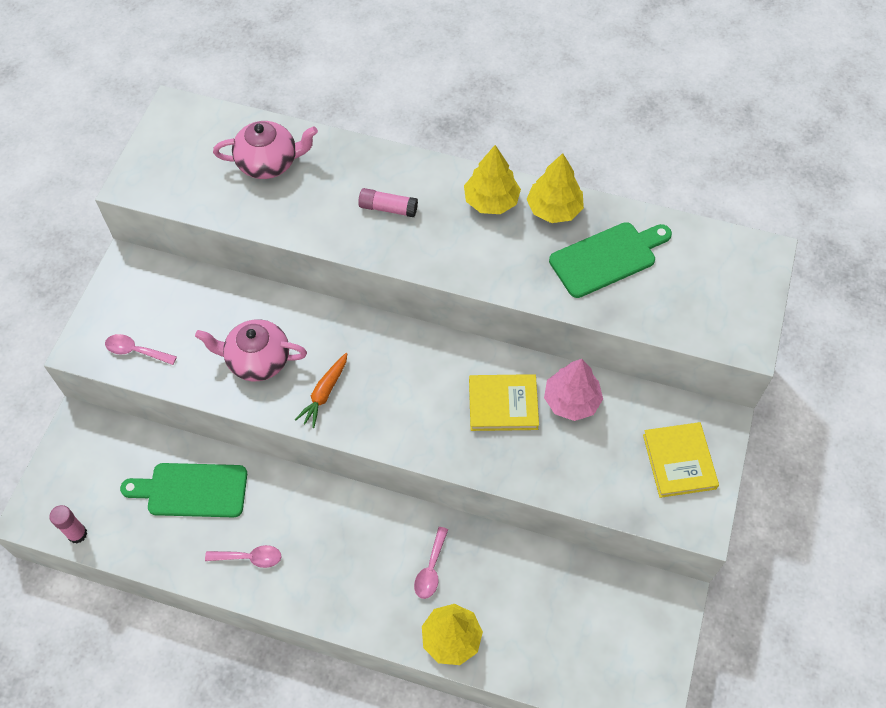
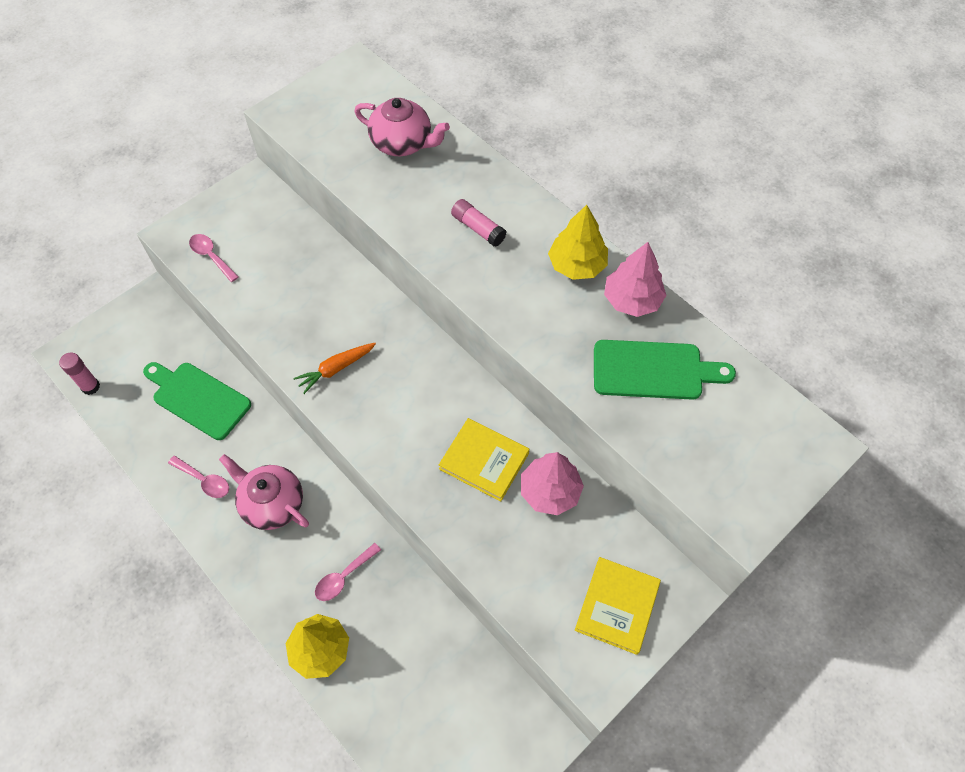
camera: 30 degrees right, 0 degrees up
pink teapot [195,319,307,381] -> pink teapot moved to [219,454,309,530]
yellow tree [527,153,584,223] -> pink tree [604,242,667,317]

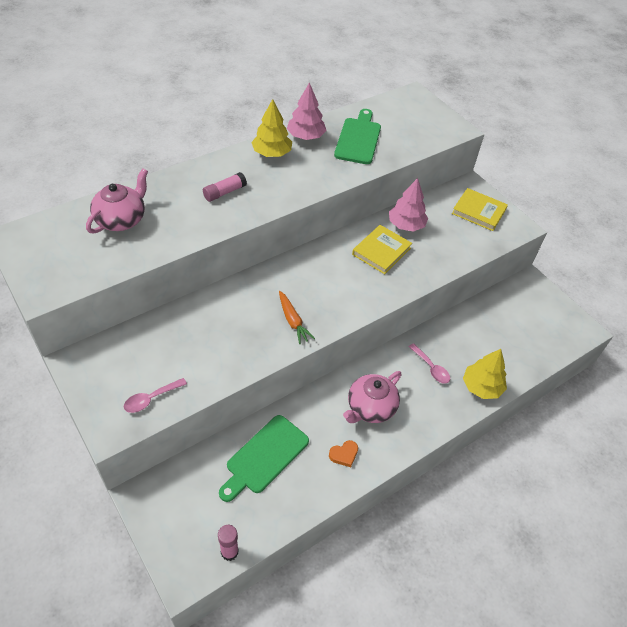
camera: 85 degrees left, 10 degrees down
pink spoon [168,456,229,498] -> orange heart [329,440,358,467]

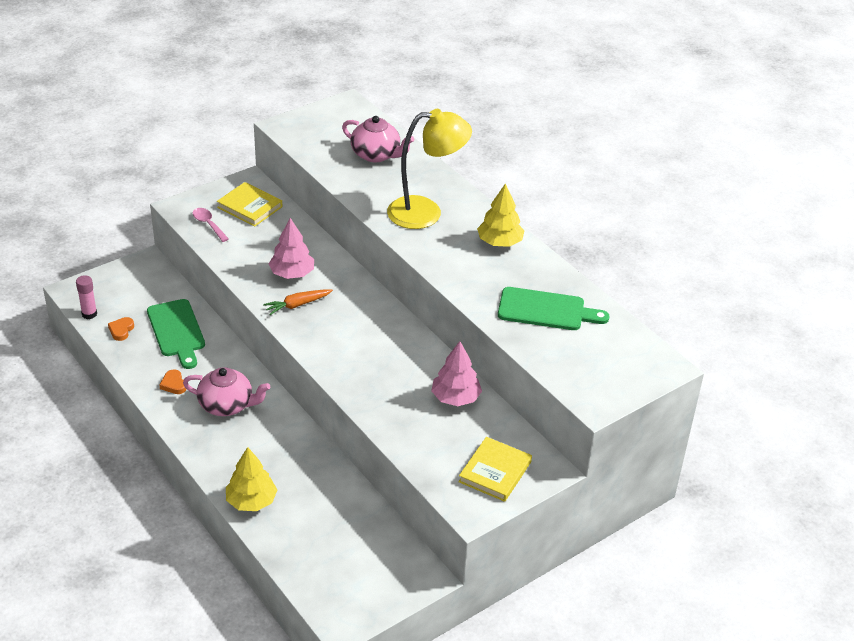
camera: 90 degrees right, 10 degrees down
pink glue stick [203,172,247,202] -> yellow lamp [387,109,472,229]
green cutting board [219,415,309,502] -> green cutting board turned 150 degrees counterclockwise [147,299,205,369]
pink tree [287,82,327,140] -> pink tree moved to [269,218,314,279]
pink teapot [343,371,401,423] -> pink teapot turned 150 degrees clockwise [183,367,271,416]
yellow book [352,225,412,274] -> yellow book moved to [217,182,282,227]
pink spoon [409,343,450,384] -> none
none -> orange heart [108,317,134,341]

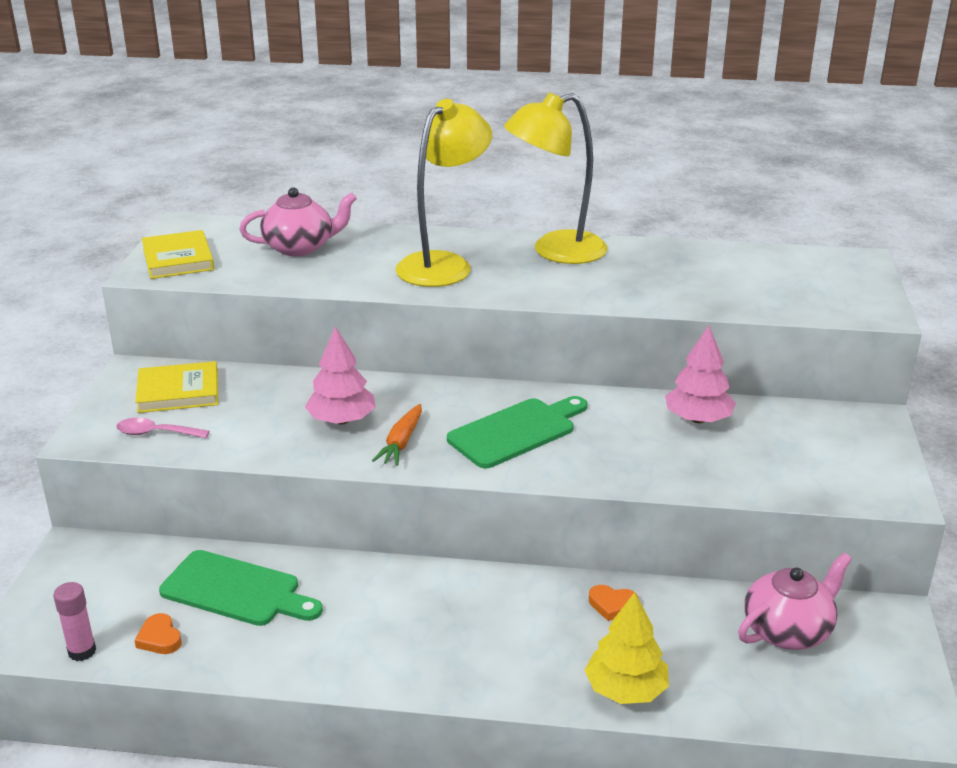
camera: 45 degrees left, 10 degrees down
orange heart [159,369,187,394] -> orange heart moved to [589,585,638,621]
pink teapot [183,367,271,416] -> pink teapot moved to [738,553,852,650]
yellow book [458,437,532,502] -> yellow book moved to [142,230,214,279]
yellow tree [477,183,525,247] -> yellow lamp [504,93,607,264]
green cutting board [498,287,610,330] -> green cutting board moved to [447,396,587,468]

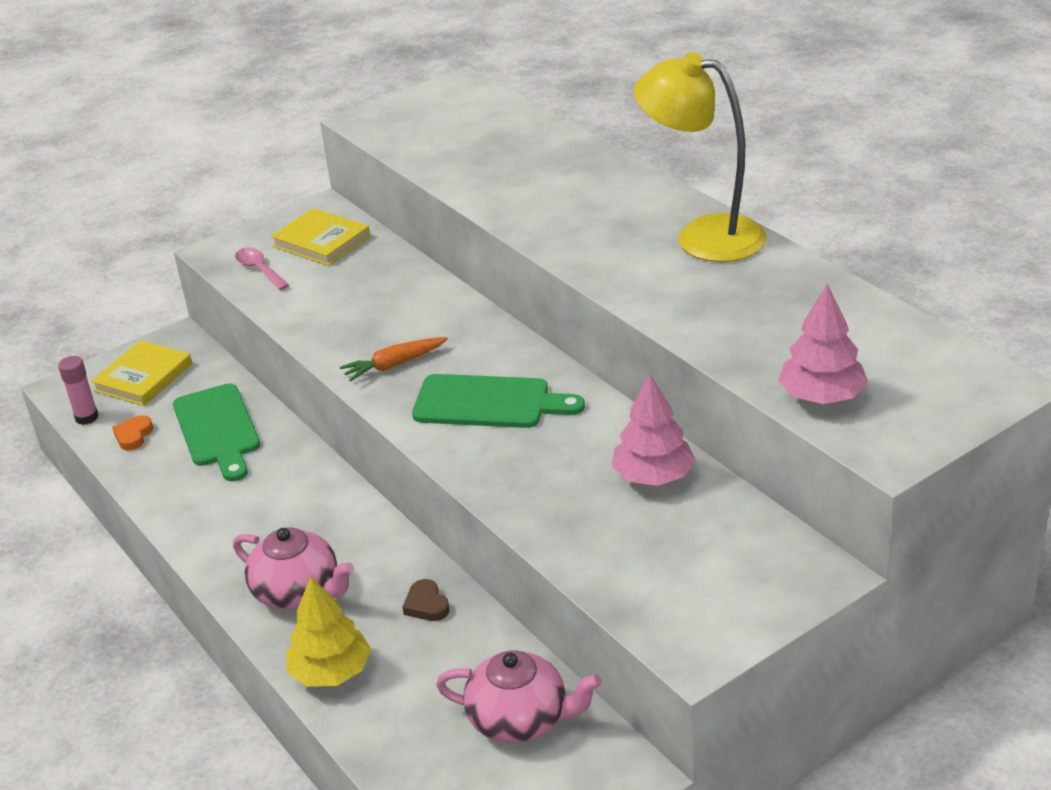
camera: 50 degrees right, 5 degrees up
yellow book [142,230,214,279] -> yellow book moved to [91,340,192,406]
pink teapot [239,187,357,256] -> pink teapot moved to [233,527,354,610]
pink tree [305,326,376,425] -> pink tree moved to [778,284,868,404]
yellow lamp [396,99,492,287] -> none
orange heart [589,585,638,621] -> brown heart [402,579,450,621]

